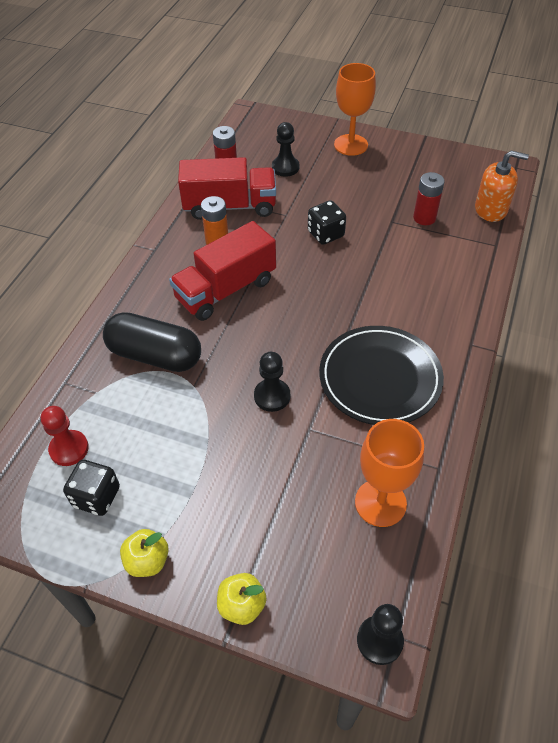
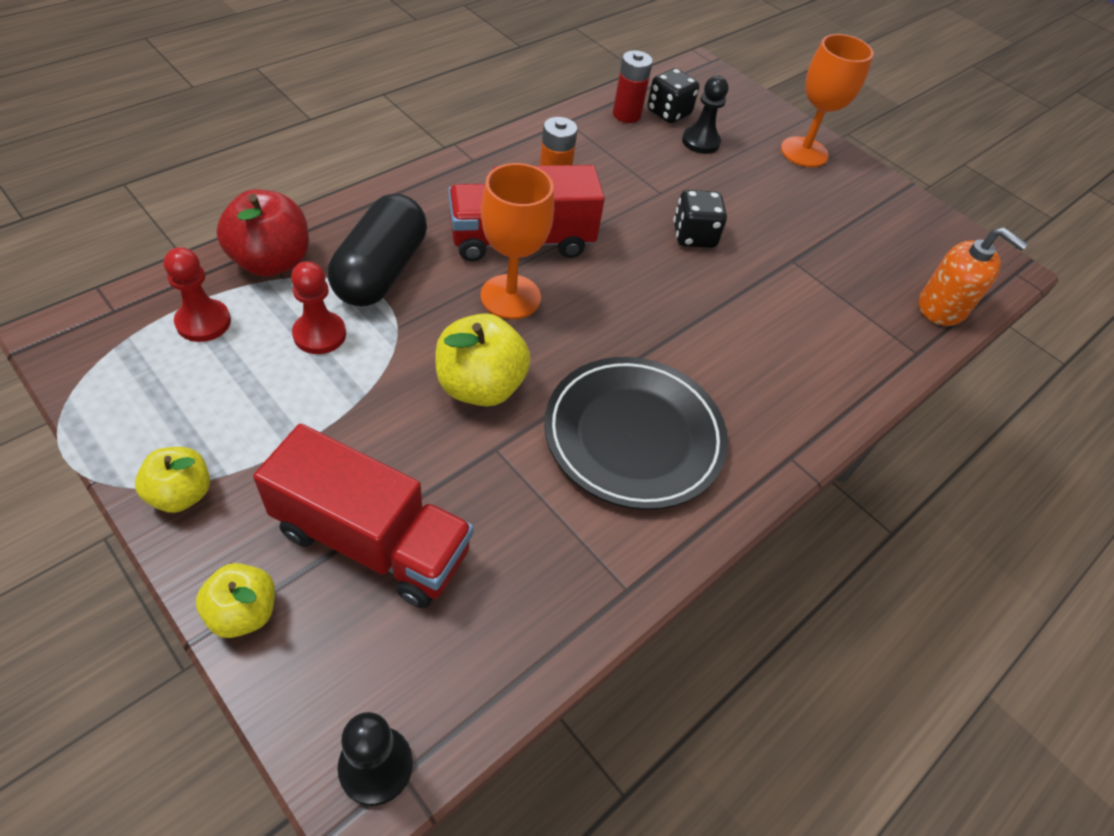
camera: 20 degrees right, 0 degrees up
black dice [63,460,120,516] -> black dice moved to [647,68,699,123]
black capsule [103,312,201,372] -> black capsule turned 60 degrees clockwise [328,193,427,306]
red truck [178,157,276,220] -> red truck moved to [253,424,473,608]
black pawn [254,352,290,412] -> yellow apple [435,313,531,406]
orange goblet [355,419,424,527] -> orange goblet moved to [480,163,554,319]
red battery [413,172,445,225] -> none
none -> red apple [216,190,309,277]
none -> red pawn [291,261,346,354]

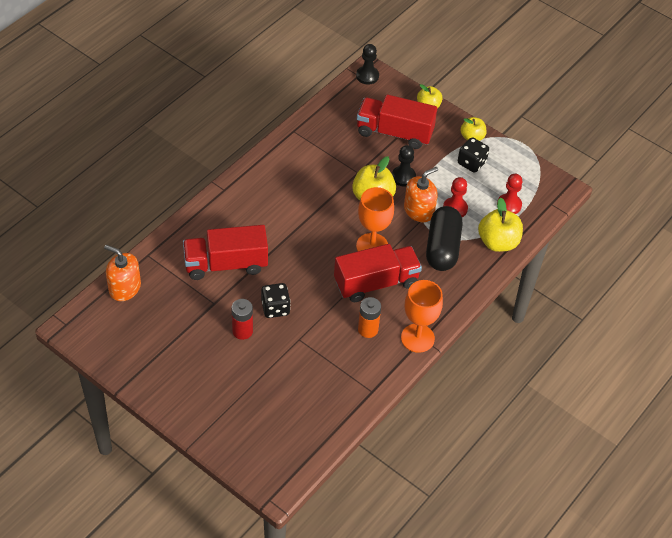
camera: 175 degrees right, 0 degrees up
red apple [216,190,309,277] -> yellow apple [478,198,523,252]
black plate [544,357,728,510] -> none
red battery [613,50,653,123] -> red battery moved to [231,299,253,340]
black dice [647,68,699,123] -> black dice moved to [458,137,489,173]
black pawn [682,76,728,154] -> black pawn moved to [392,145,416,187]
orange goblet [781,34,873,167] -> orange goblet moved to [401,280,443,353]
none -> red truck [183,225,268,280]
none -> orange soap dispenser [404,167,438,222]

